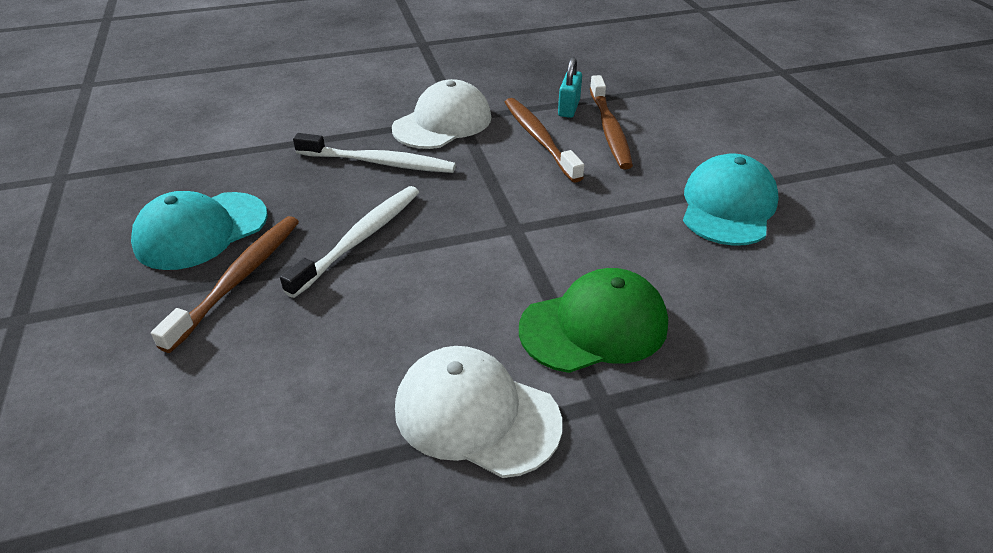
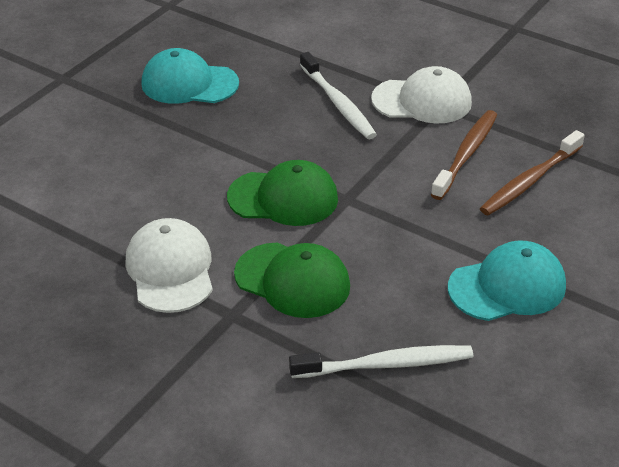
camera: 50 degrees right, 0 degrees up
brown toothbrush [151,216,299,353] -> none
white toothbrush [280,186,419,298] -> white toothbrush moved to [289,345,473,378]
turquoise padlock [558,57,582,118] -> none
none -> green cap [227,160,338,226]

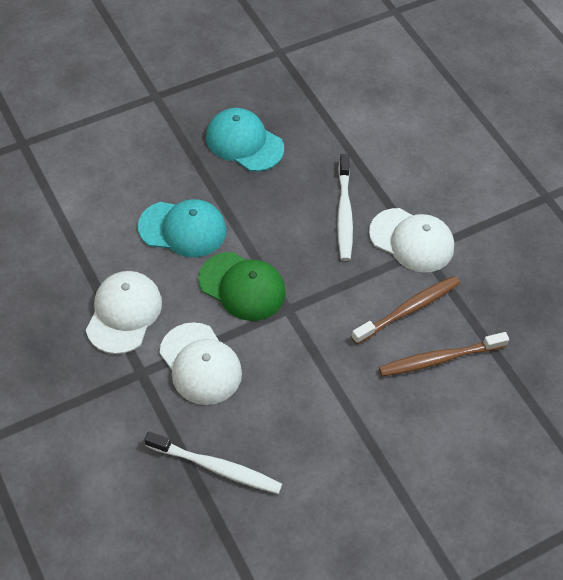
camera: 25 degrees right, 15 degrees up
green cap [234,242,350,318] -> white cap [160,322,242,405]
turquoise cap [448,240,566,321] -> turquoise cap moved to [138,199,226,257]

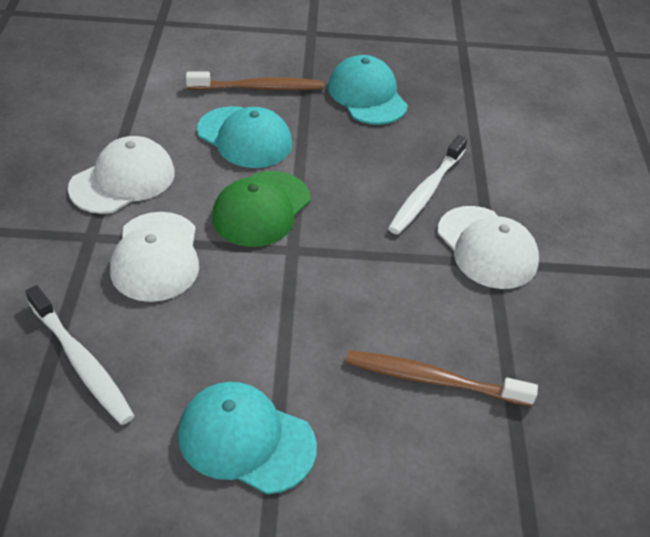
camera: 30 degrees right, 10 degrees down
green cap [198,252,286,321] -> green cap turned 60 degrees clockwise [212,171,310,247]
brown toothbrush [351,276,460,344] -> brown toothbrush moved to [186,72,324,90]
none -> turquoise cap [178,382,317,494]

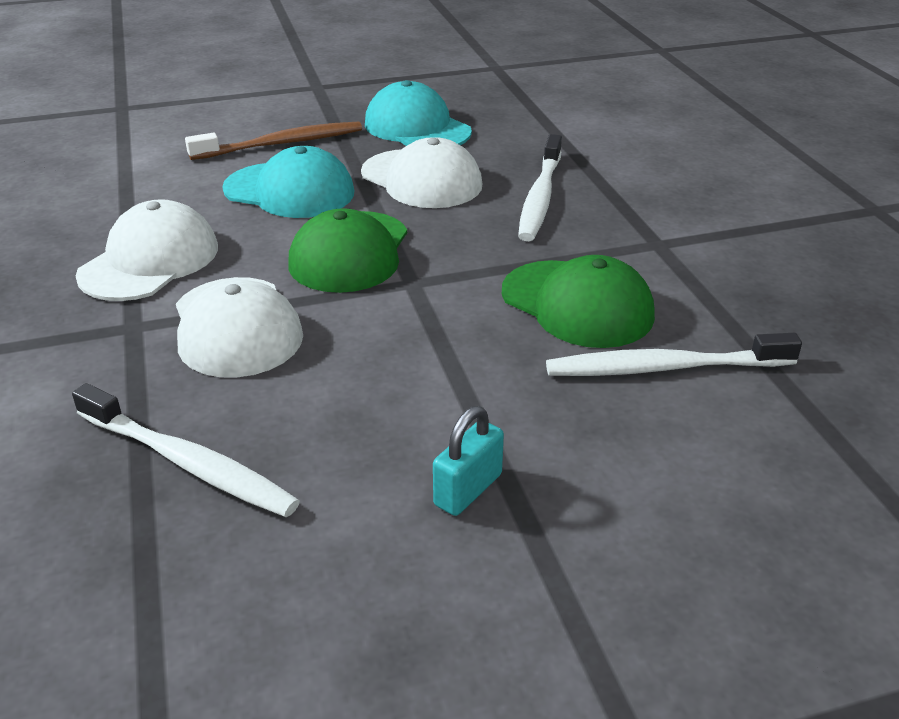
camera: 15 degrees left, 10 degrees down
turquoise cap [178,382,317,494] -> turquoise padlock [433,406,504,516]
brown toothbrush [346,350,538,406] -> white toothbrush [546,333,802,376]
white cap [437,206,539,289] -> white cap moved to [361,137,482,208]
none -> green cap [502,255,655,348]

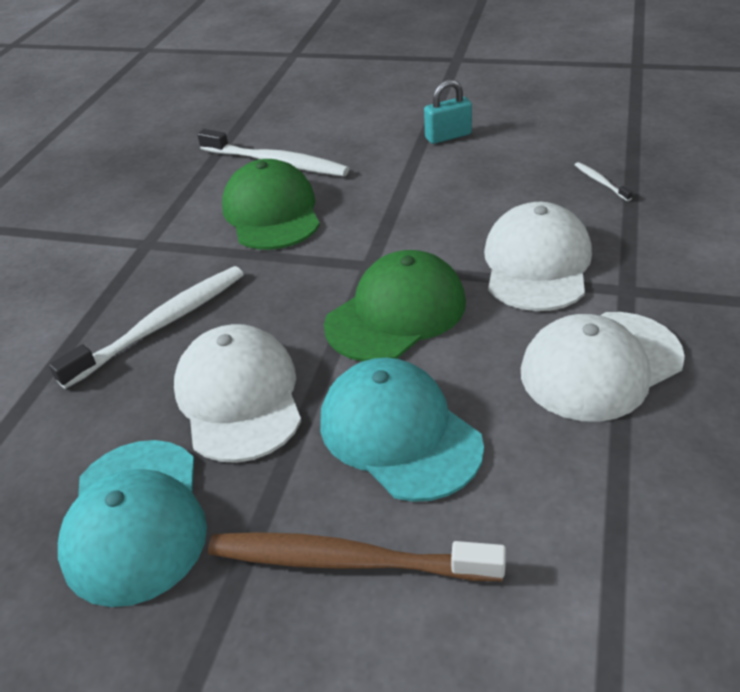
camera: 145 degrees left, 5 degrees up
white toothbrush [72,383,300,517] -> white toothbrush [575,162,633,201], size x0.44

